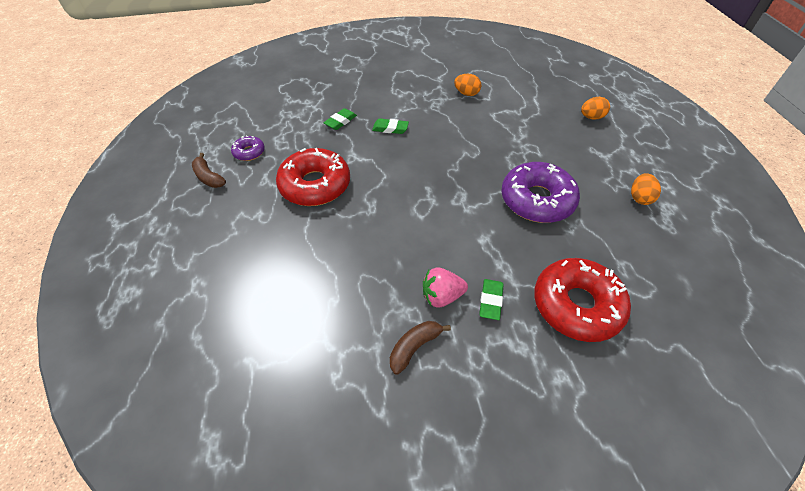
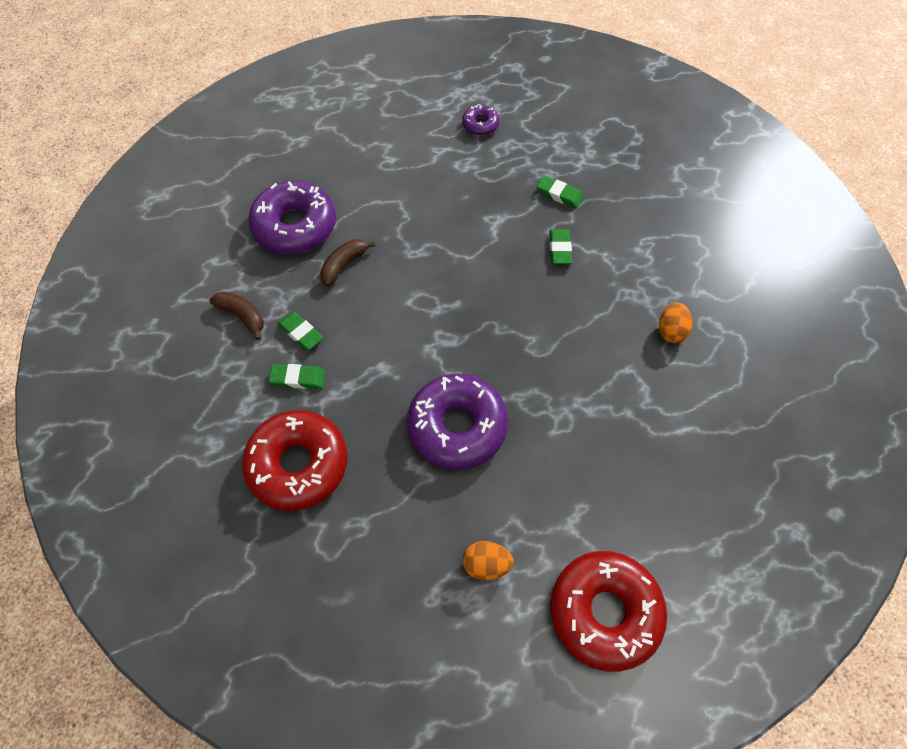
camera: 80 degrees right, 10 degrees up
brown banana [192,153,226,188] -> brown banana moved to [320,239,375,286]
red donut [276,148,350,206] -> red donut moved to [550,551,667,672]
pink strawberry [423,267,468,308] -> green eraser [278,312,323,350]
orange egg [581,97,610,120] -> none
none -> purple donut [248,181,336,254]

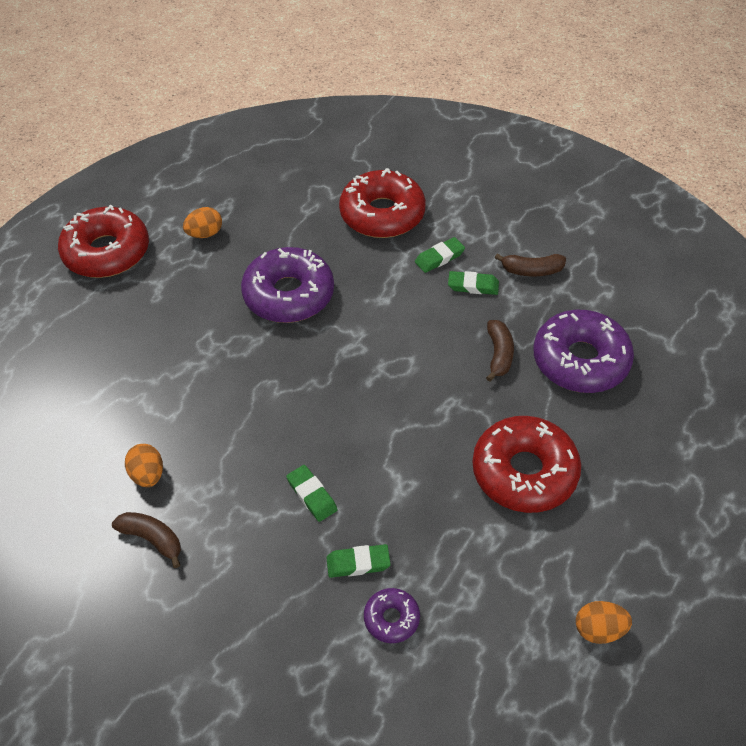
camera: 145 degrees right, 10 degrees down
purple donut [462,104,500,136] -> purple donut moved to [364,588,420,643]
none -> brown banana [112,512,181,568]
none -> red donut [472,416,581,513]
none -> orange egg [576,601,632,644]

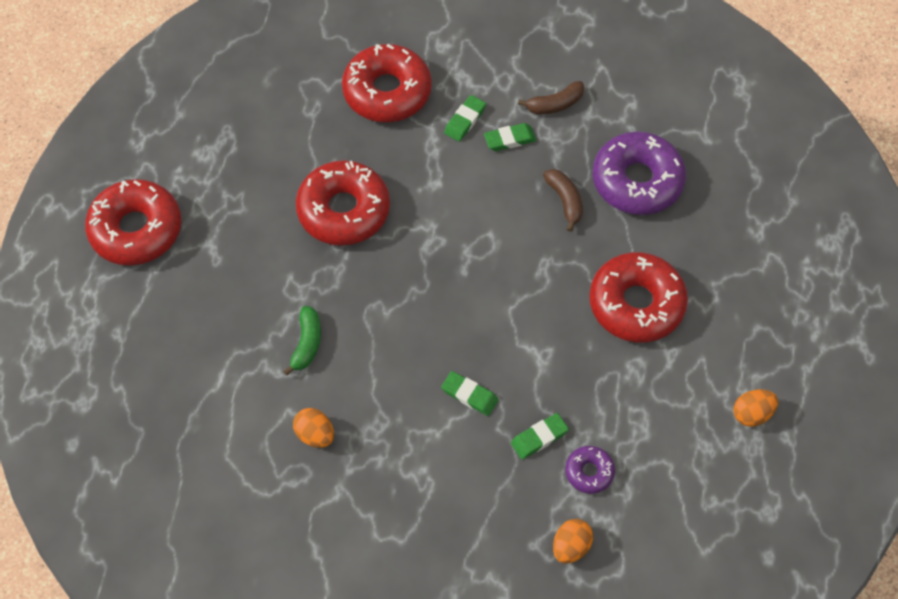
camera: 25 degrees left, 10 degrees up
brown banana [112,512,181,568] -> none
orange egg [183,207,222,238] -> orange egg moved to [553,519,593,564]
purple donut [241,247,334,323] -> red donut [296,160,390,246]
none -> green banana [283,306,321,375]

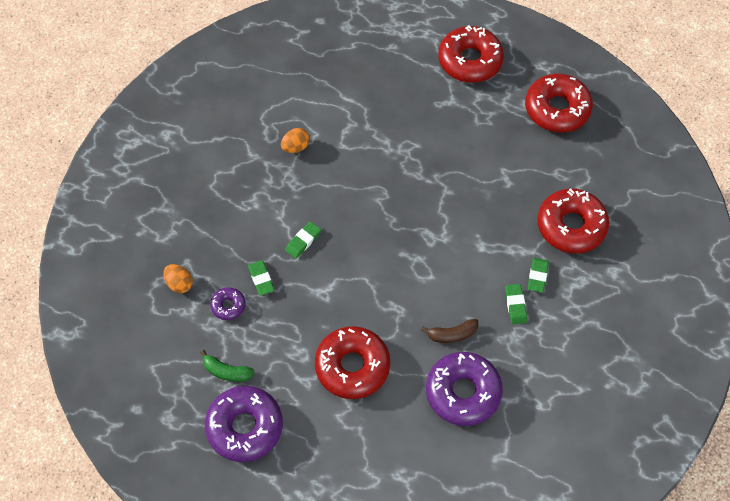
camera: 100 degrees right, 0 degrees up
green banana [283,306,321,375] -> green banana moved to [200,350,255,382]
red donut [296,160,390,246] -> red donut moved to [525,74,593,133]
green eraser [444,95,486,142] -> green eraser turned 60 degrees clockwise [528,258,549,293]
brown banana [518,81,585,115] -> none
orange egg [733,389,778,427] -> purple donut [205,386,283,462]

